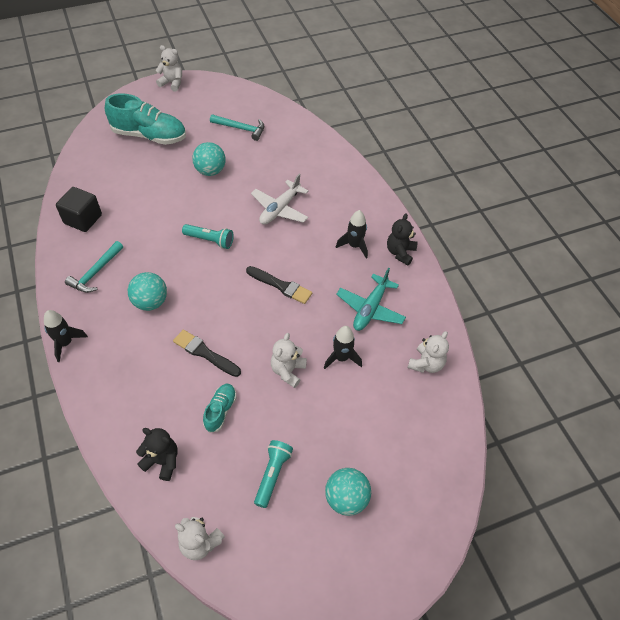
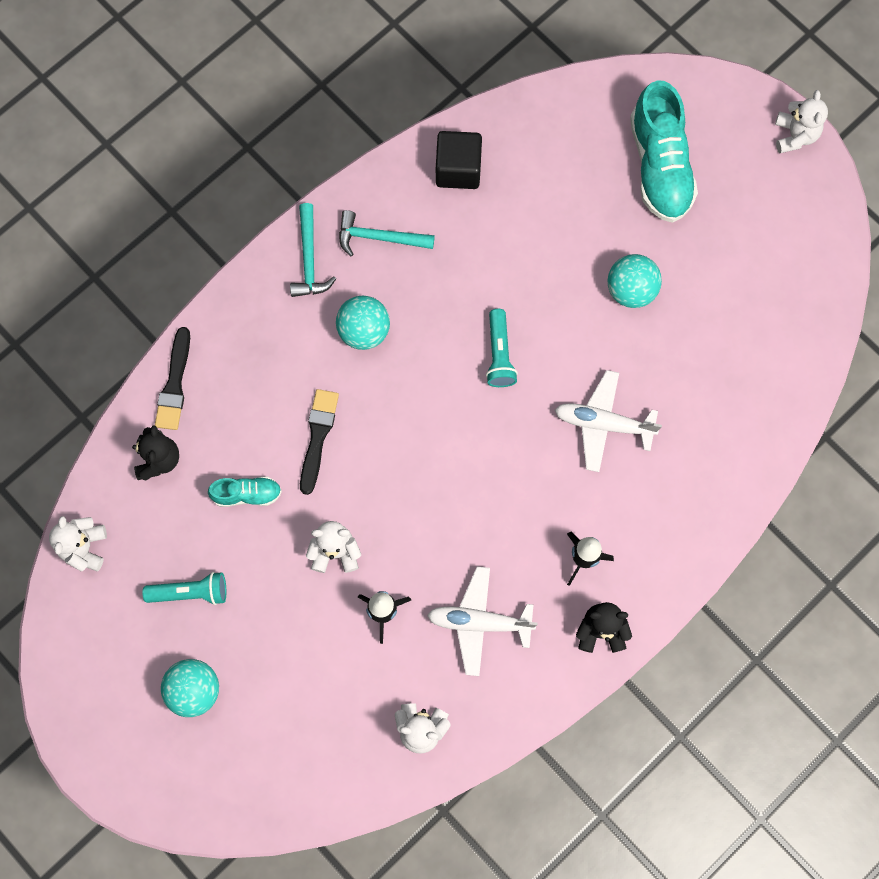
camera: 70 degrees right, 20 degrees up
black rocket [44,310,88,362] -> none
turquoise hammer [210,114,264,141] -> turquoise hammer moved to [290,203,336,297]
black brush [246,266,312,304] -> black brush moved to [155,327,190,430]
turquoise plane [336,268,406,331] -> white plane [427,566,538,676]

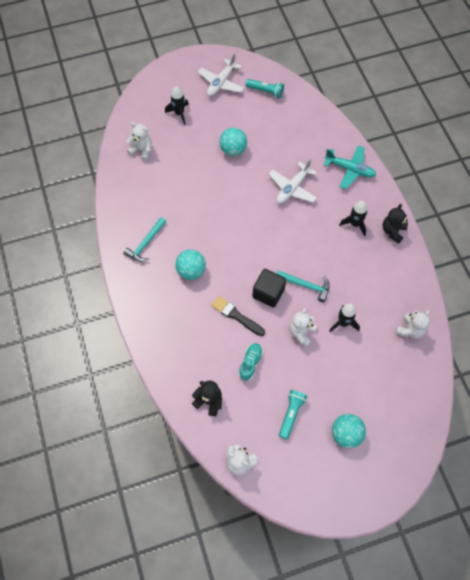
camera: 65 degrees left, 10 degrees down
black brush [155,327,190,430] -> none
turquoise hammer [290,203,336,297] -> turquoise hammer moved to [276,270,330,302]
white plane [427,566,538,676] -> white plane moved to [198,53,244,96]
black cube [436,131,482,189] -> black cube moved to [252,269,286,308]
turquoise flashlight [486,309,518,387] -> turquoise flashlight moved to [246,79,284,99]
turquoise shoe [630,80,698,223] -> black rocket [165,86,189,125]
white teddy bear [775,90,828,153] -> white teddy bear moved to [126,122,152,161]
none -> turquoise plane [323,145,376,189]

